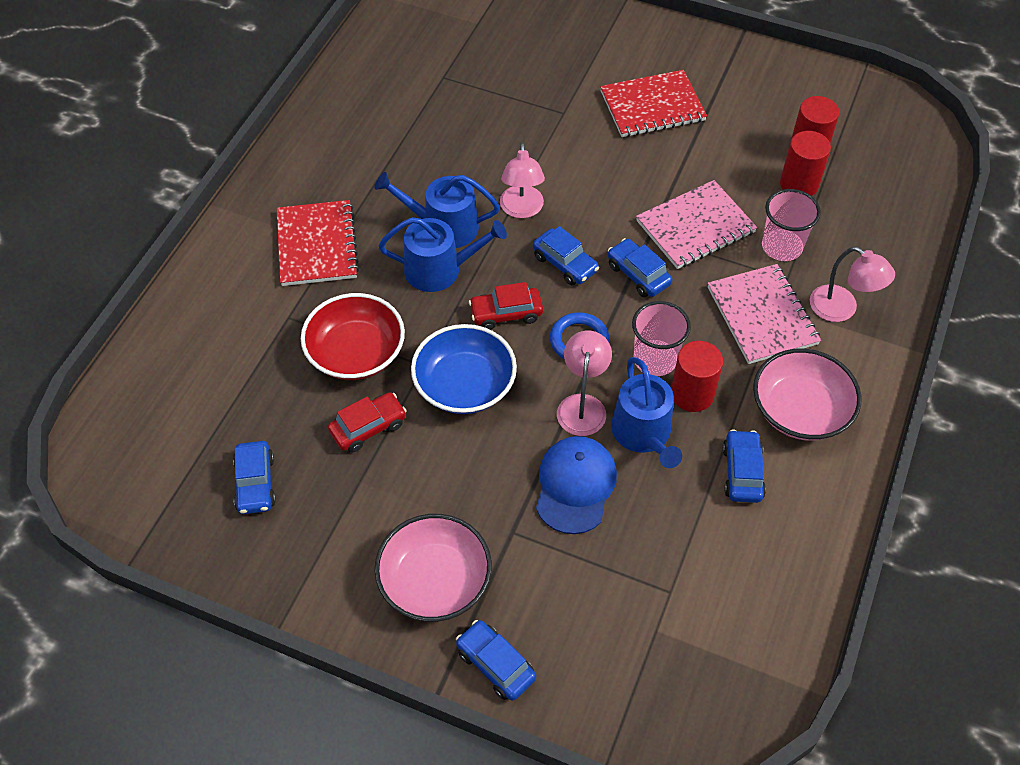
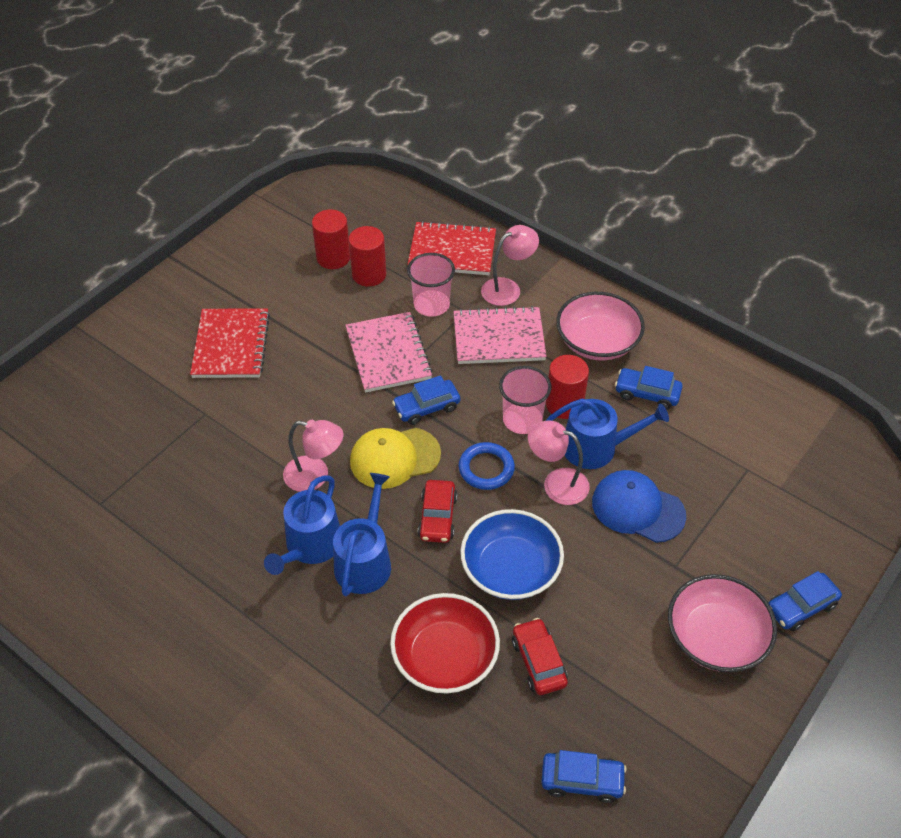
camera: 75 degrees left, 5 degrees down
red notebook [277,200,359,286] -> red notebook moved to [407,221,496,275]
blue car [533,226,599,285] -> yellow cap [350,428,441,489]

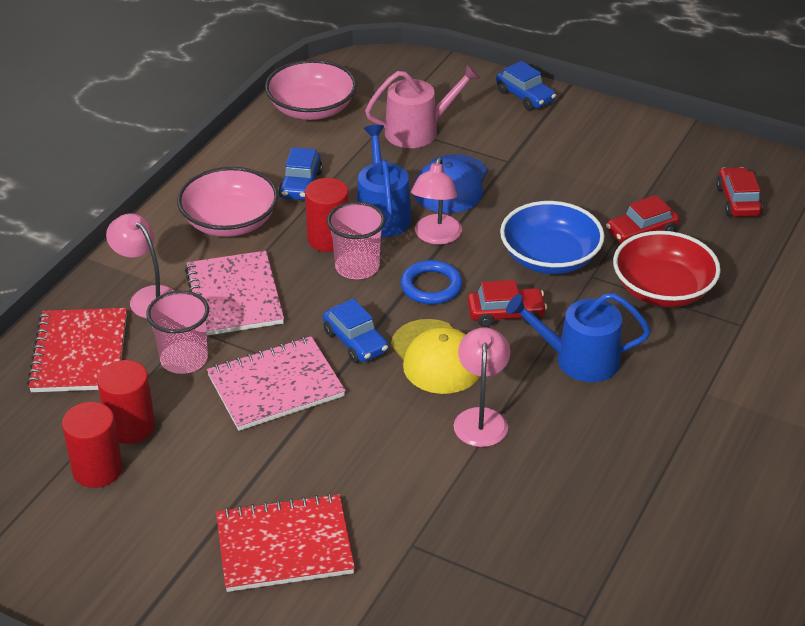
camera: 100 degrees left, 10 degrees down
blue watering can [264,475,340,575] -> none
blue car [541,750,627,803] -> red car [716,167,763,217]
pink bowl [668,574,777,672] -> pink bowl moved to [265,60,357,120]
none -> pink watering can [365,64,480,148]

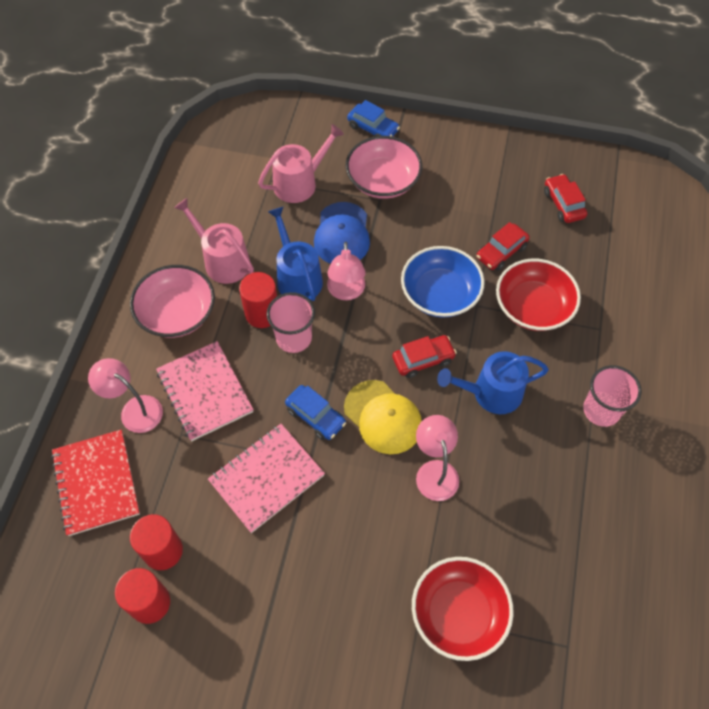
camera: 15 degrees left, 20 degrees up
pink cup [146,290,209,374] -> pink cup moved to [583,365,642,427]
red notebook [216,493,355,592] -> none
pink bowl [265,60,357,120] -> pink bowl moved to [346,136,422,199]
blue car [279,147,323,200] -> pink watering can [174,198,254,284]
blue ring [401,260,463,305] -> none
none -> red bowl [412,557,514,661]

